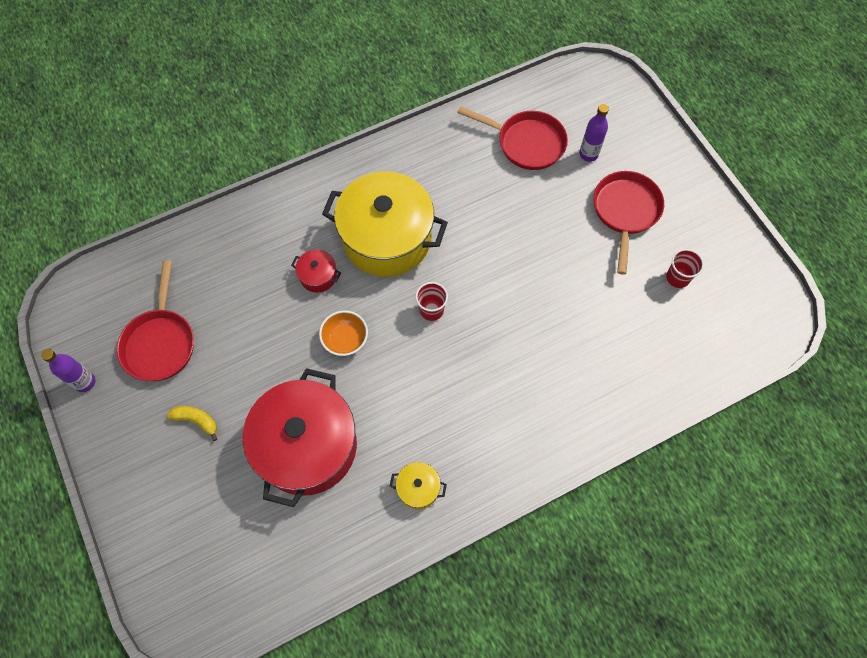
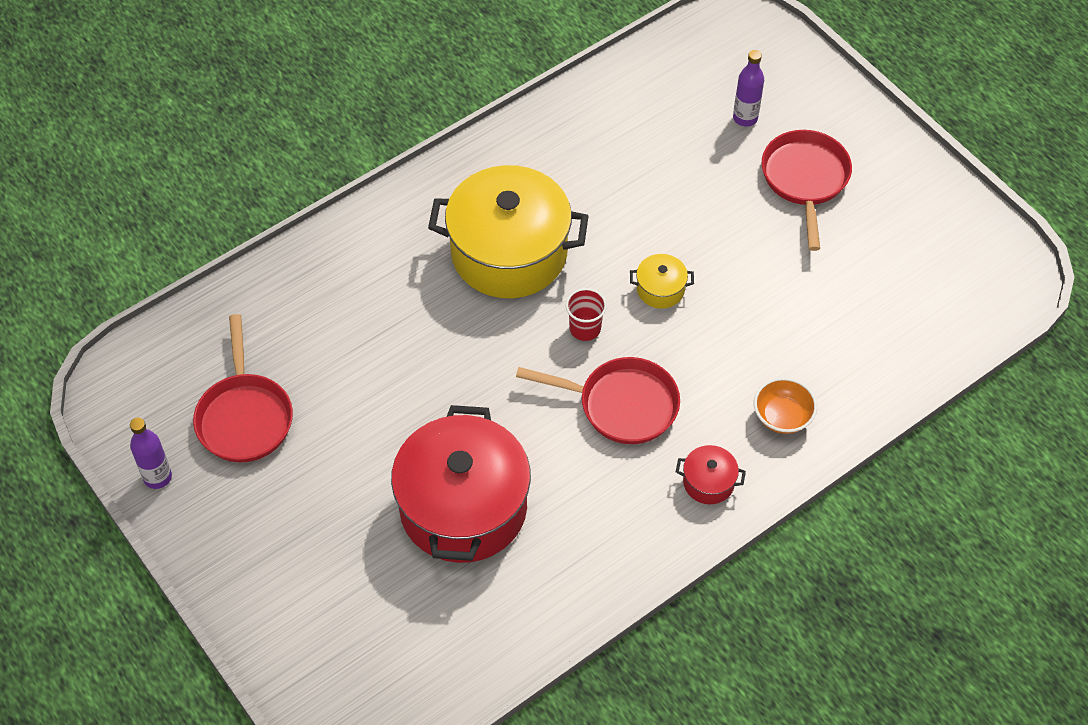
camera: 10 degrees left, 10 degrees down
yellow banana [167,406,217,441] -> none
red pot [291,250,341,293] -> red pot moved to [676,445,746,504]
orange bowl [319,311,368,356] -> orange bowl moved to [754,377,817,434]
yellow pot [390,462,447,509] -> yellow pot moved to [630,254,694,309]
red pan [457,106,568,170] -> red pan moved to [516,357,680,444]
red cup [666,249,704,288] -> none

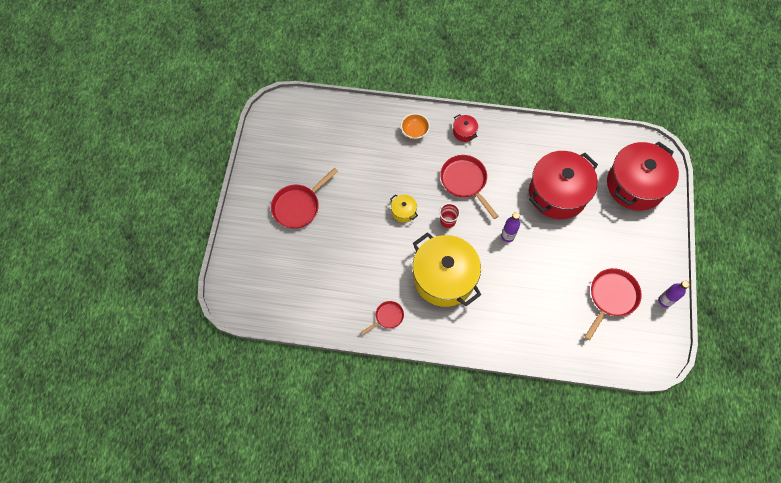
camera: 135 degrees left, 10 degrees up
purple bottle [733,50,764,127] -> purple bottle moved to [501,212,520,242]
none -> red pan [361,301,404,335]
none -> red pot [607,141,679,211]

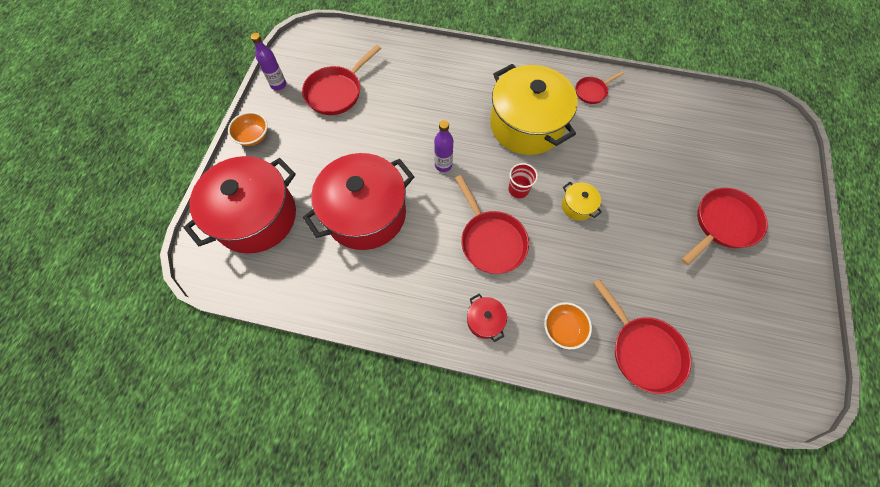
camera: 175 degrees left, 0 degrees up
none -> orange bowl [228,112,268,146]
none -> red pan [593,279,691,394]

